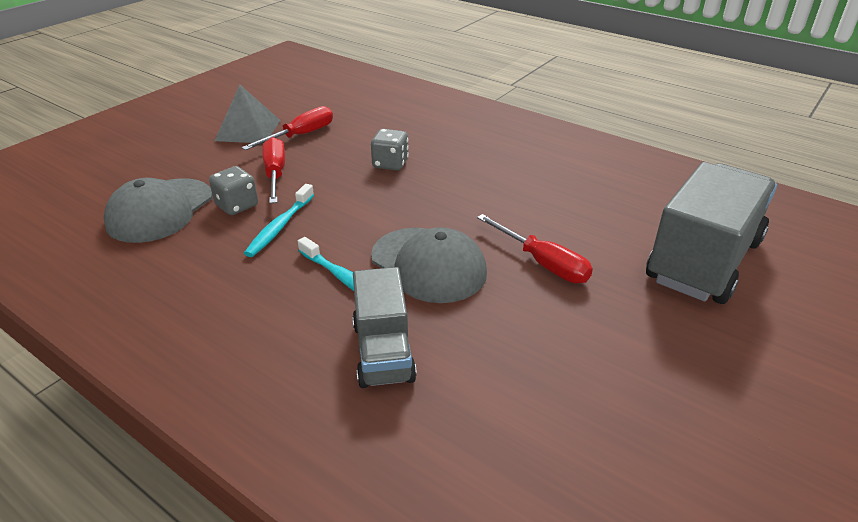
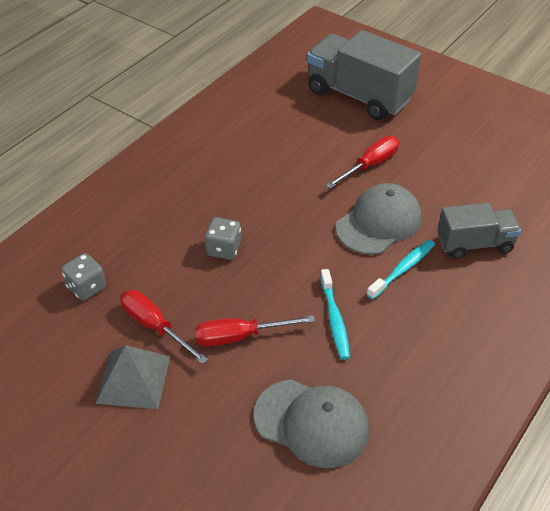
camera: 90 degrees left, 10 degrees up
grey dice [209,166,258,215] -> grey dice moved to [61,253,106,301]
turquoise toothbrush [244,184,314,257] -> turquoise toothbrush turned 60 degrees clockwise [320,269,350,360]

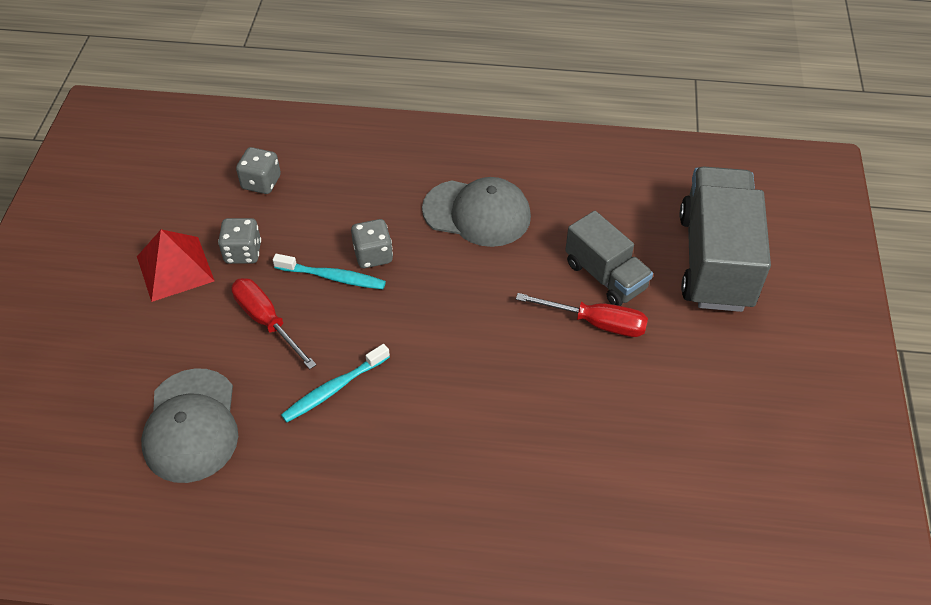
camera: 60 degrees right, 5 degrees up
grey pyramid [95,345,170,409] -> red pyramid [137,229,215,302]
red screwdriver [120,290,208,364] -> grey dice [218,218,261,264]
grey cap [336,183,421,255] -> grey cap moved to [422,177,531,247]
turquoise toothbrush [367,240,435,300] -> turquoise toothbrush moved to [273,254,386,289]
grey truck [437,203,521,259] -> grey truck moved to [565,211,653,306]

